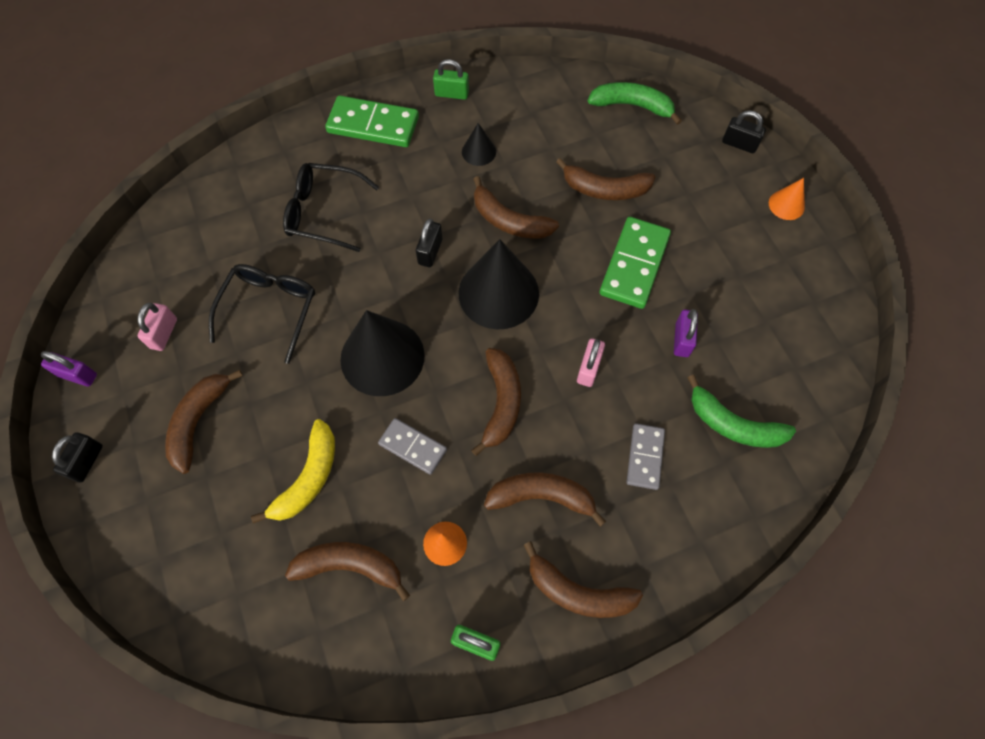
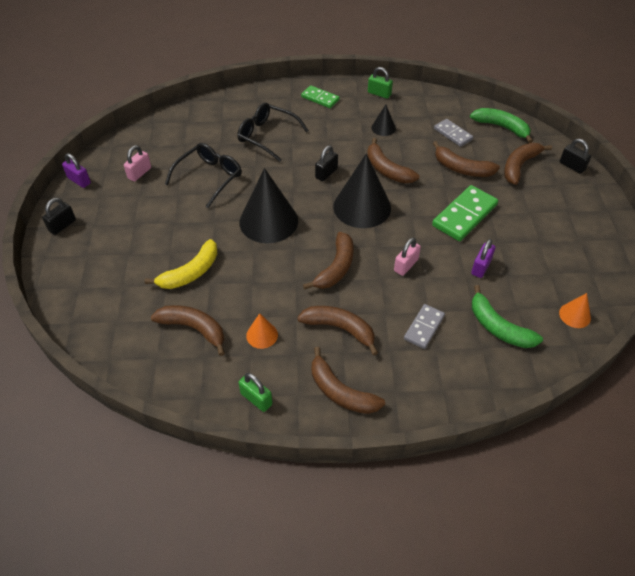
camera: 20 degrees right, 15 degrees down
brown banana [165,370,243,474] -> brown banana moved to [504,143,552,185]
green domino [325,95,419,147] -> green domino [301,85,340,108], size x0.61
grey domino [378,418,447,475] -> grey domino moved to [434,119,473,147]
orange cone [769,178,805,220] -> orange cone moved to [559,293,591,328]

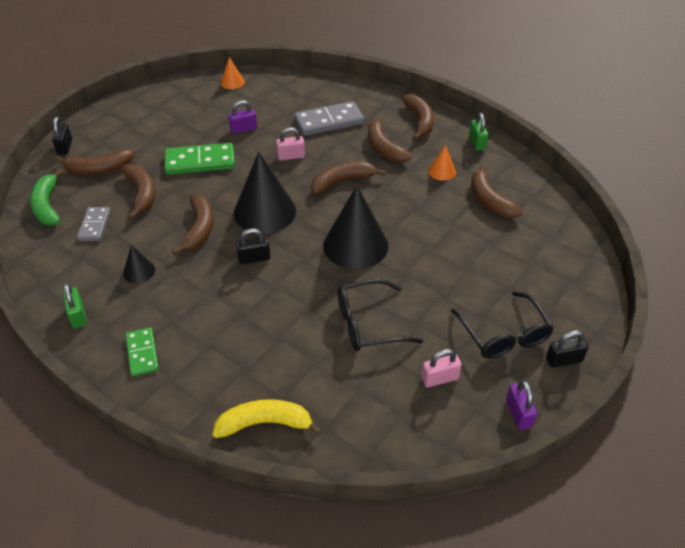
camera: 140 degrees left, 5 degrees down
yellow banana [144,239,217,289] -> yellow banana moved to [212,399,322,438]
black glasses [237,103,309,162] -> black glasses moved to [451,291,554,359]
grey domino [404,304,445,349] -> grey domino [294,101,364,136], size x1.65
green banana [472,285,543,348] -> none

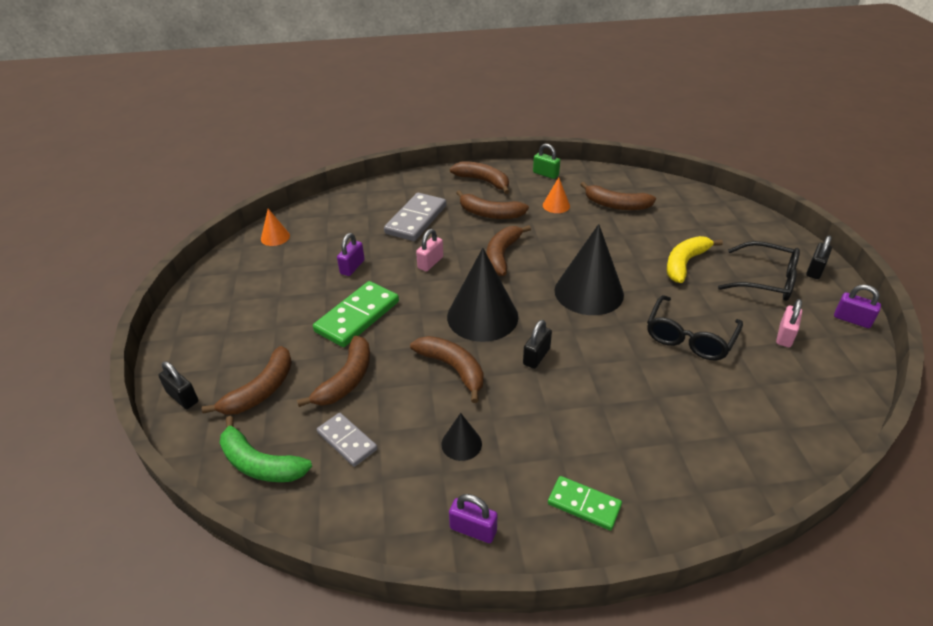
camera: 45 degrees left, 5 degrees down
green padlock [63,283,87,328] -> purple padlock [449,494,498,543]
brown banana [120,164,155,219] -> brown banana turned 90 degrees clockwise [297,335,370,407]
yellow banana [212,399,322,438] -> yellow banana moved to [666,236,723,283]

